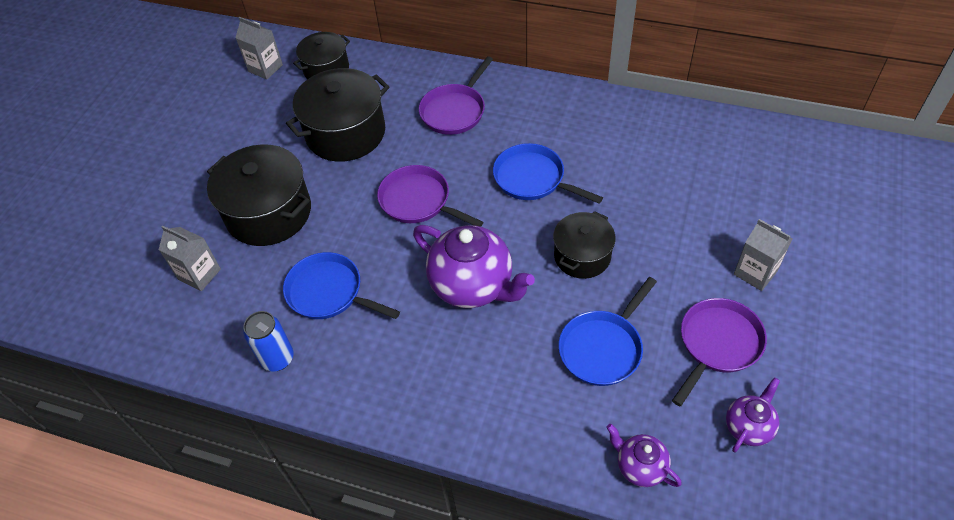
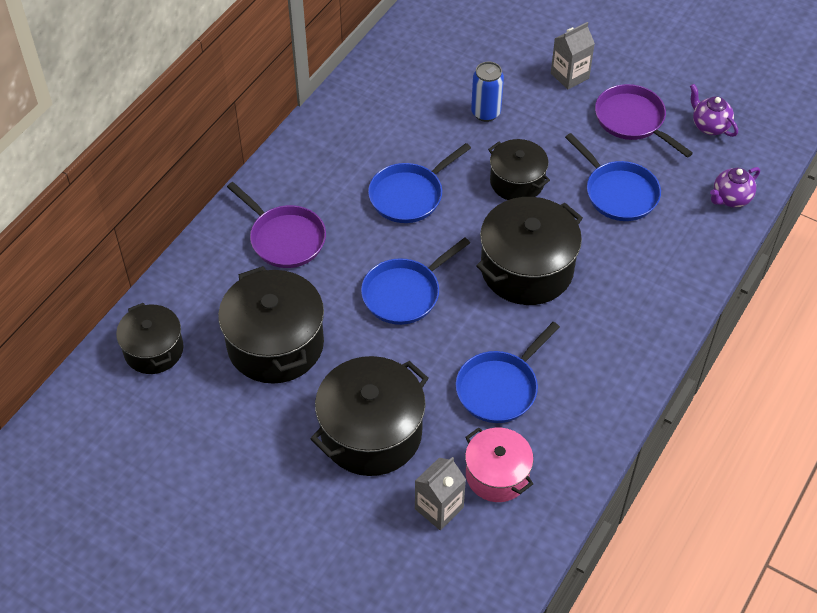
camera: 80 degrees left, 0 degrees up
grey carton [235,17,283,79] -> none
blue can [243,311,294,371] -> blue can moved to [471,62,504,122]
purple pan [377,165,483,227] -> blue pan [361,237,470,325]
purple teapot [413,225,535,308] -> black pot [476,197,583,305]
none -> pink pot [465,427,534,502]

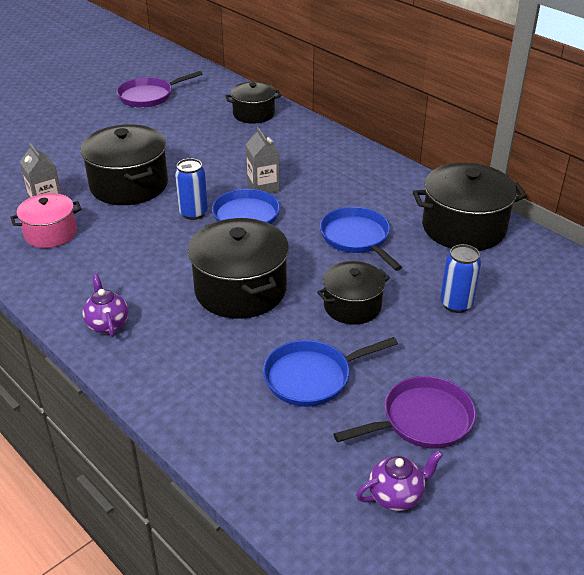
camera: 105 degrees right, 15 degrees down
black pot [218,266,324,384] -> black pot moved to [413,163,527,251]
purple pan [227,182,326,268] -> purple pan moved to [117,71,203,108]
blue pan [455,322,560,423] -> none
grey carton [551,22,595,89] -> grey carton moved to [245,127,280,193]
purple teapot [710,167,760,208] -> purple teapot moved to [82,274,129,337]
none -> blue can [175,158,208,220]

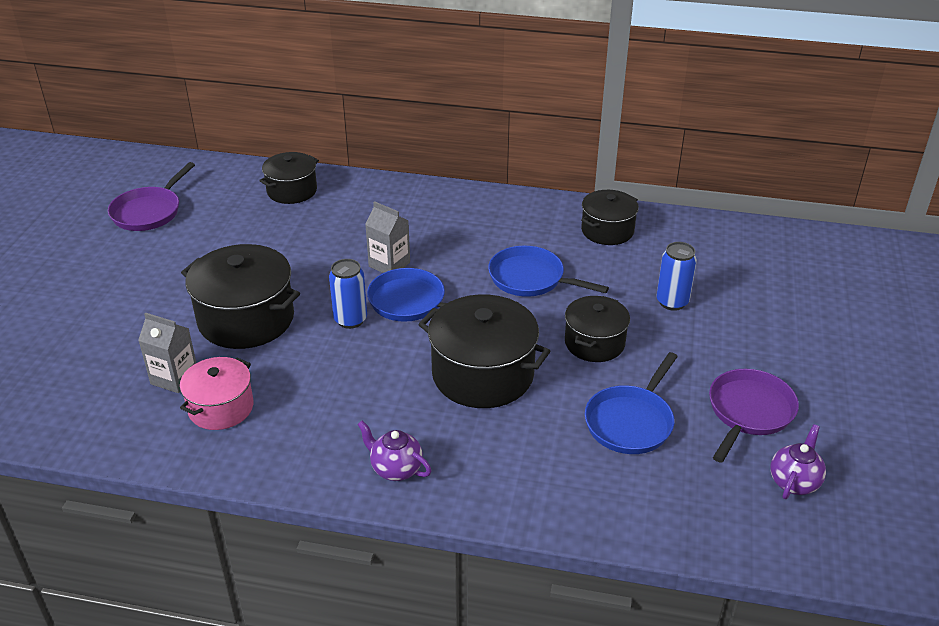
camera: 35 degrees left, 0 degrees up
black pot [413,163,527,251] -> black pot [581,190,639,245], size x0.61

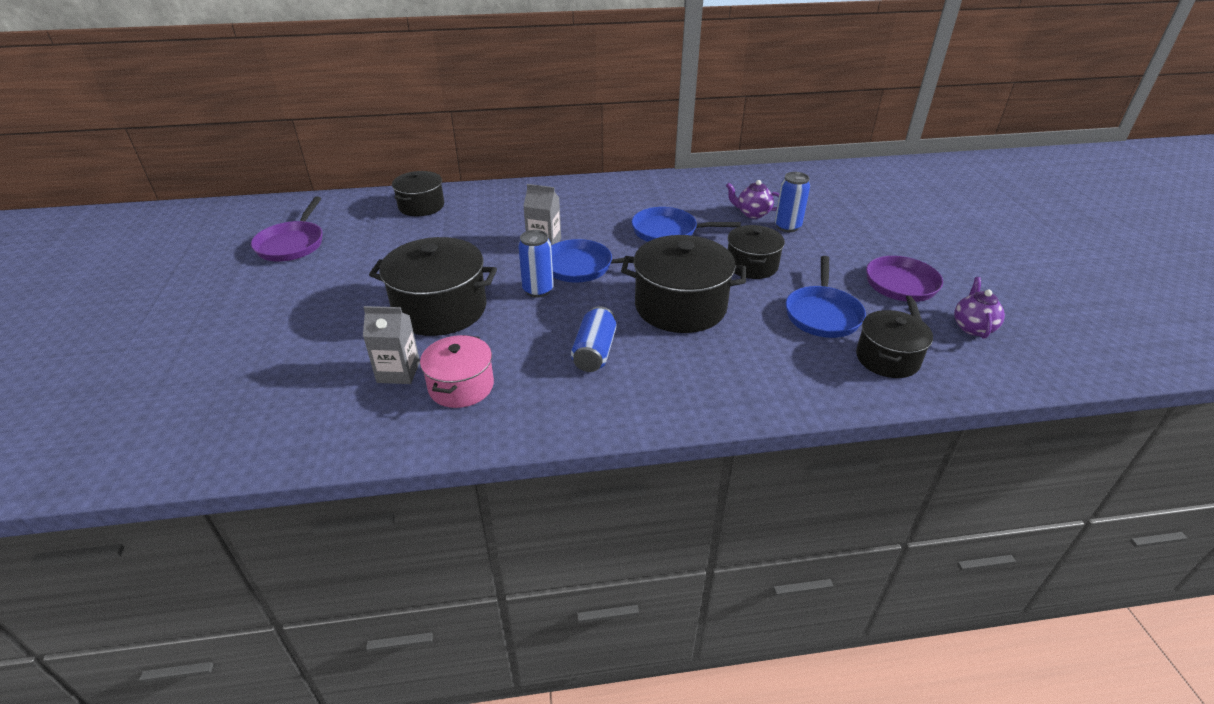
camera: 20 degrees left, 0 degrees up
purple teapot [357,421,431,481] -> purple teapot moved to [726,180,779,219]
black pot [581,190,639,245] -> black pot moved to [856,310,933,378]
none -> blue can [571,306,616,372]

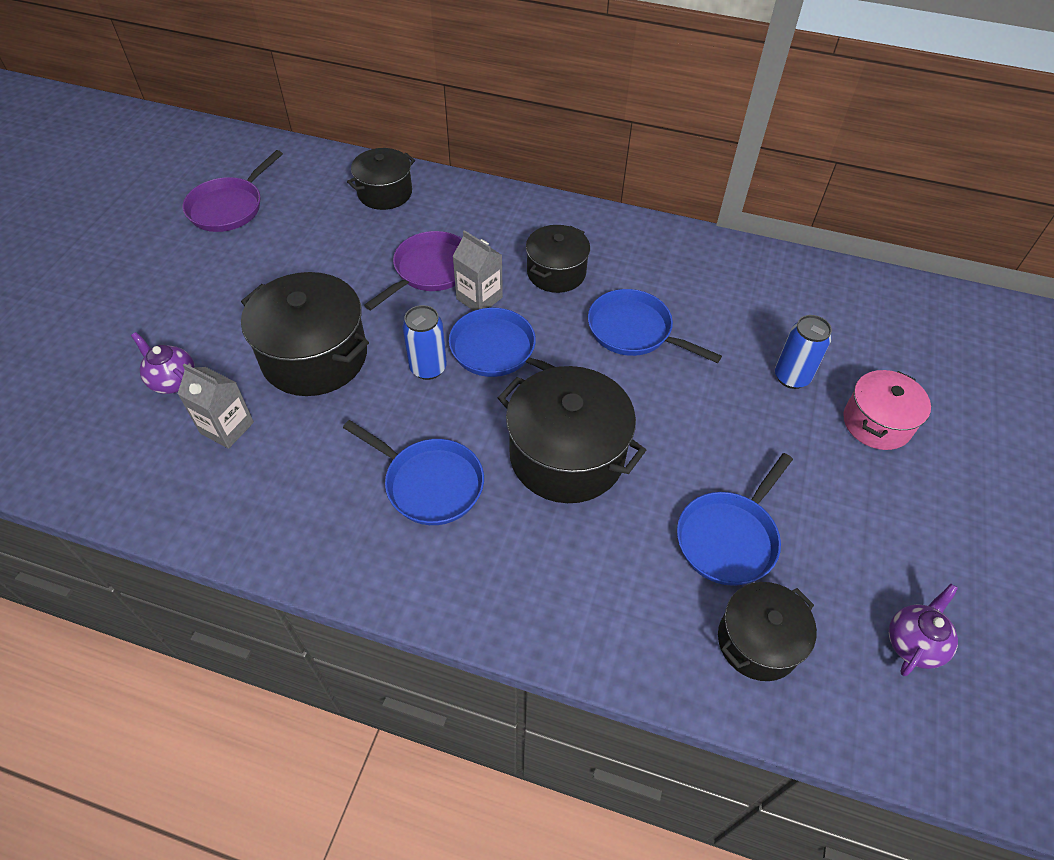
camera: 25 degrees right, 15 degrees up
pink pot [420,335,494,408] -> pink pot moved to [843,370,931,450]
blue can [571,306,616,372] -> blue pan [343,420,484,525]
purple teapot [726,180,779,219] -> purple teapot moved to [131,332,195,394]
black pot [728,225,785,279] -> black pot moved to [526,225,590,293]
purple pan [866,256,943,320] -> purple pan moved to [364,231,462,310]

